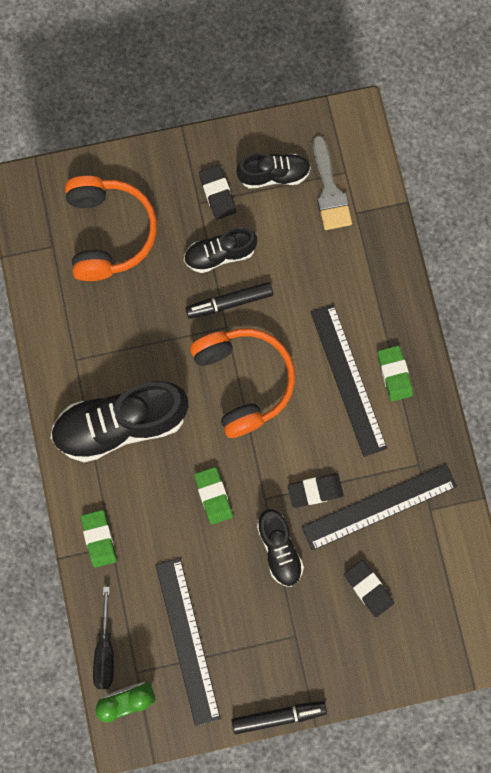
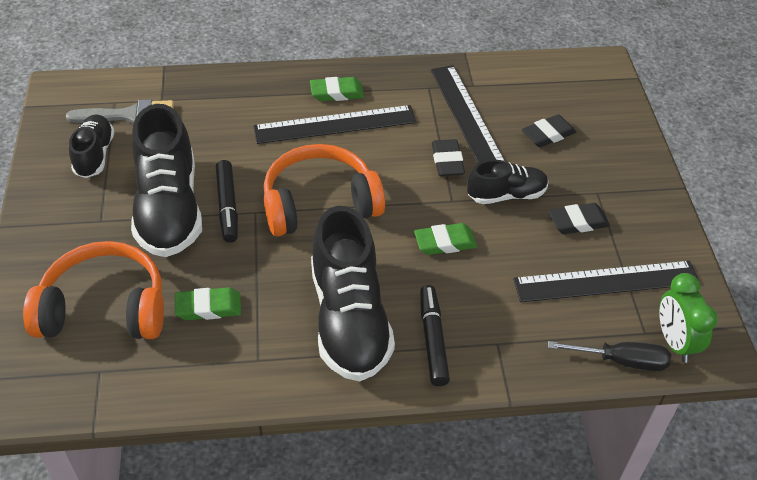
camera: 85 degrees left, 30 degrees down
green eraser [81,510,117,568] -> green eraser moved to [175,287,241,320]
black shoe [184,227,257,273] -> black shoe [131,104,202,257], size x1.81
black eraser [199,165,236,220] -> black eraser moved to [549,203,610,234]
black marker [232,701,327,734] -> black marker moved to [420,285,450,386]

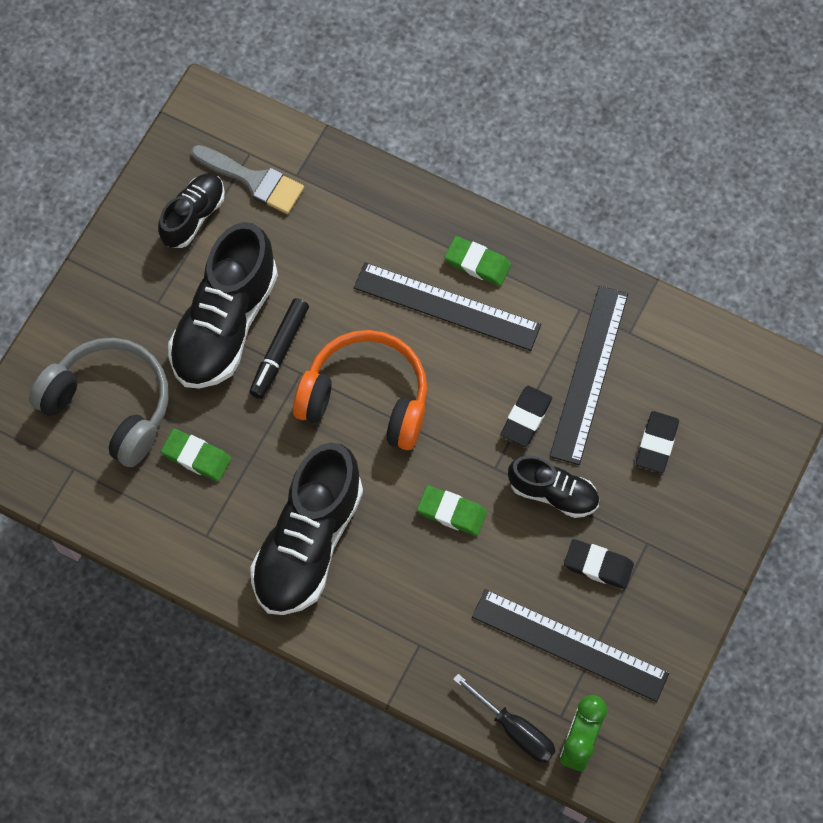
camera: 35 degrees right, 20 degrees up
orange headphones [23,241,164,339] -> grey headphones [29,338,169,467]
black marker [420,285,450,386] -> none
black eraser [522,114,576,147] -> black eraser turned 75 degrees counterclockwise [636,411,679,473]

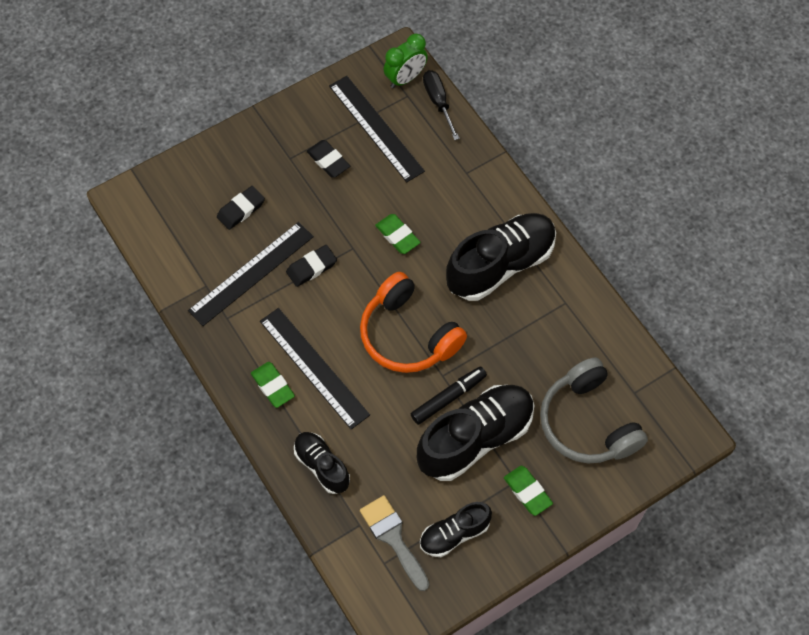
camera: 150 degrees left, 5 degrees down
green eraser [161,429,231,482] -> green eraser moved to [504,466,553,516]
black shoe [508,456,599,518] -> black shoe moved to [294,432,350,494]

